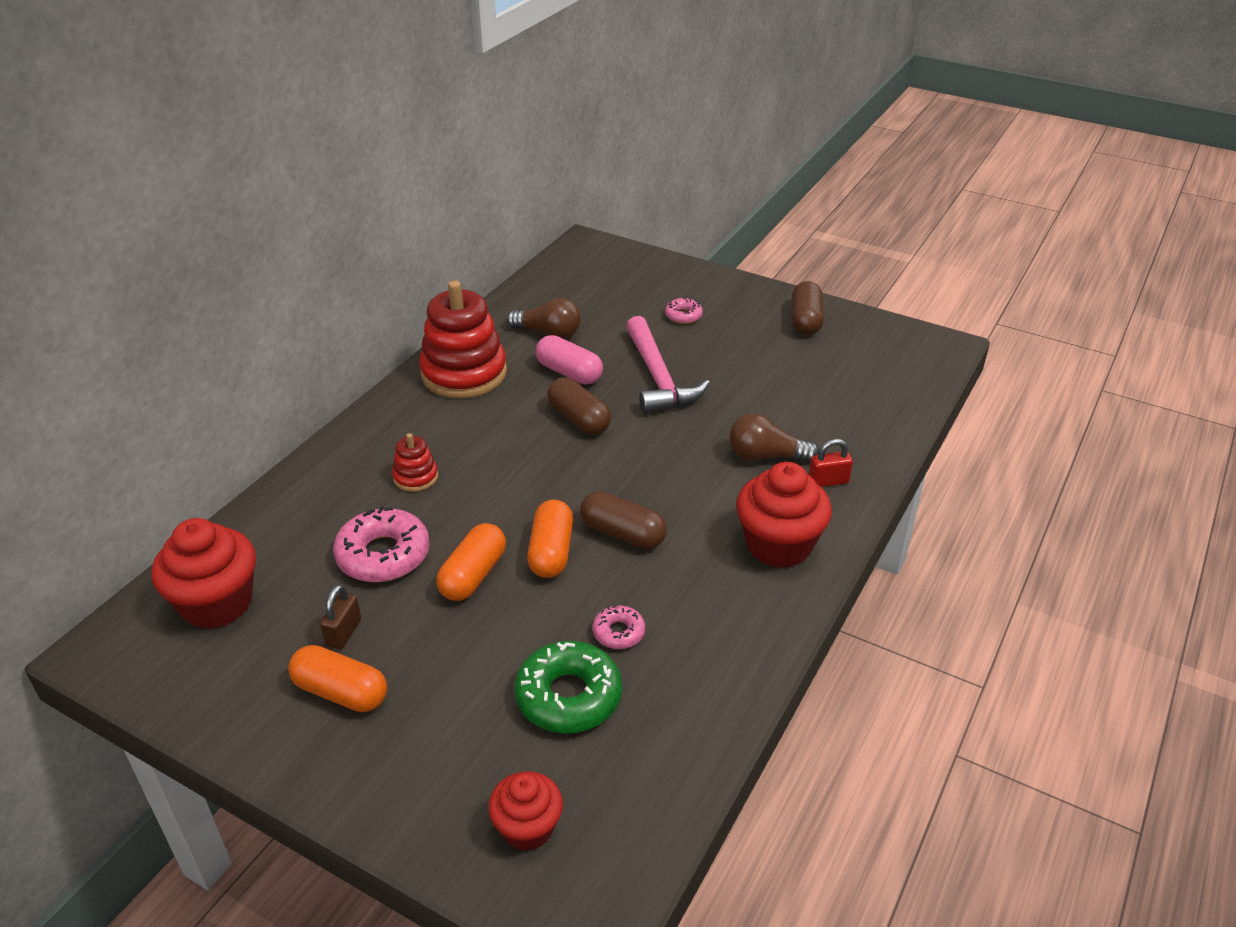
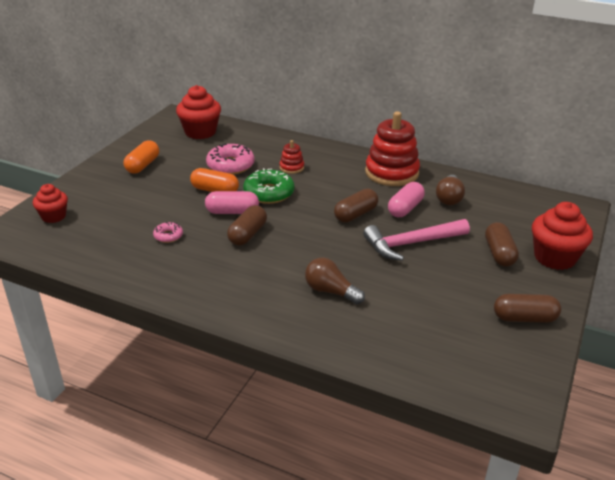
camera: 85 degrees right, 5 degrees down
brown padlock [320,584,361,649] -> none
green donut [515,641,622,733] -> green donut moved to [243,168,295,204]
orange capsule [527,500,573,578] -> pink capsule [205,191,259,214]
pink donut [665,298,703,324] -> brown capsule [485,222,519,267]
brown light bulb [729,414,819,462] -> brown light bulb turned 60 degrees counterclockwise [305,257,365,304]
red cupcake [736,462,832,568] -> red cupcake moved to [532,202,593,270]
red padlock [809,439,853,487] -> none

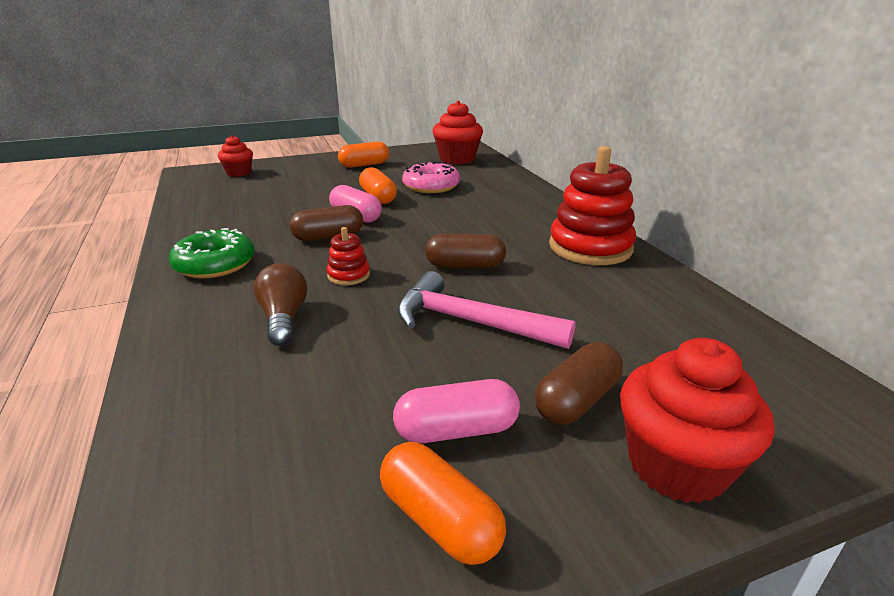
camera: 45 degrees right, 5 degrees down
pink donut [153,222,183,243] -> none
green donut [243,168,295,204] -> green donut moved to [169,228,255,278]
red stacking toy [280,140,304,174] -> red stacking toy moved to [327,227,370,285]
pink capsule [388,182,425,217] -> pink capsule moved to [393,379,520,443]
brown light bulb [436,175,465,205] -> none
brown capsule [494,294,561,323] -> orange capsule [380,442,506,565]

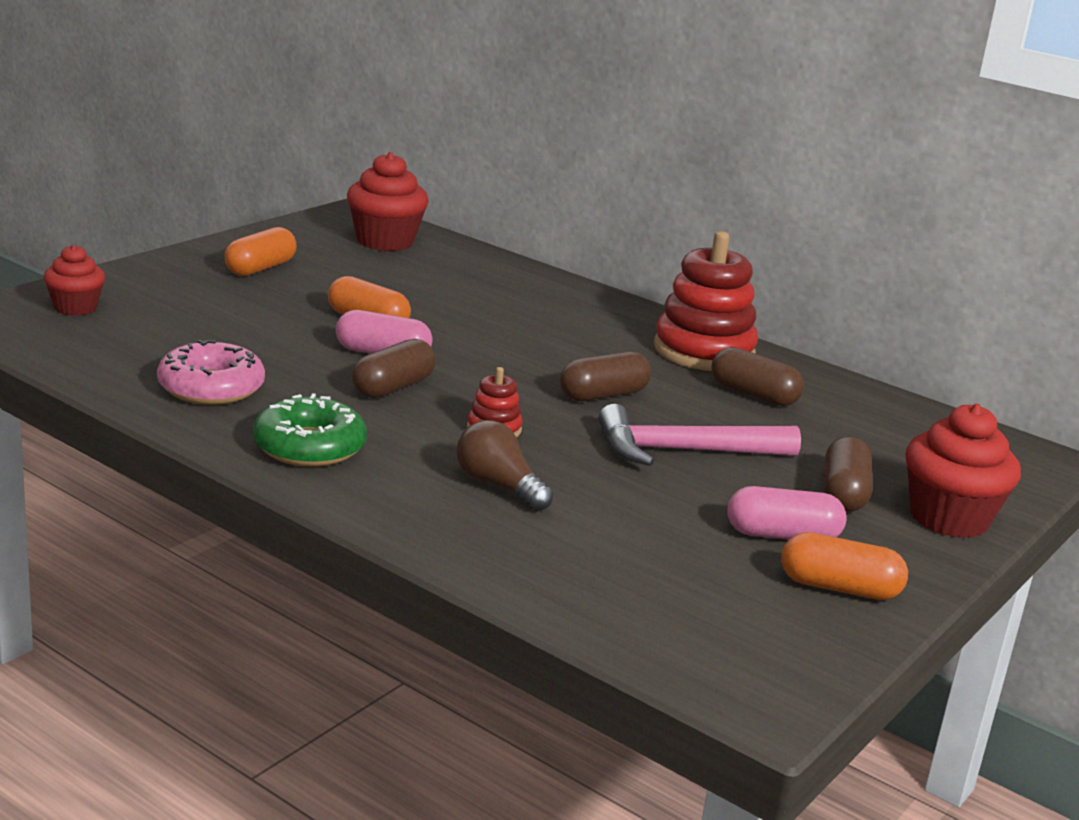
camera: 35 degrees left, 5 degrees down
pink capsule [393,379,520,443] -> pink capsule turned 45 degrees clockwise [727,486,847,539]
pink donut [402,161,460,193] -> pink donut moved to [157,340,265,405]
none -> brown capsule [711,347,804,406]

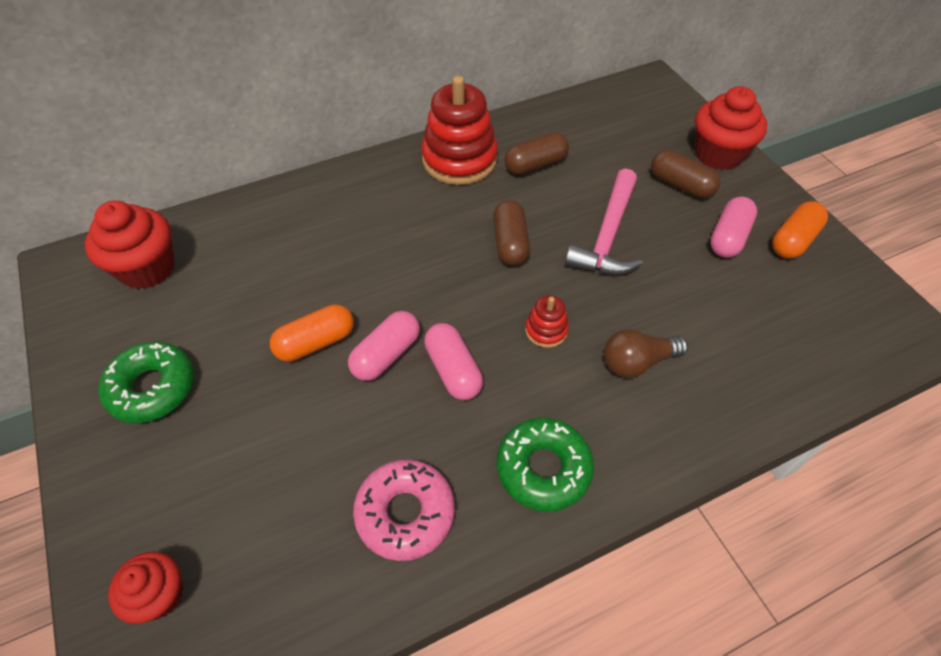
camera: 60 degrees left, 30 degrees up
orange capsule [224,227,297,276] -> green donut [98,342,194,423]
brown capsule [352,339,436,398] -> pink capsule [424,323,483,400]

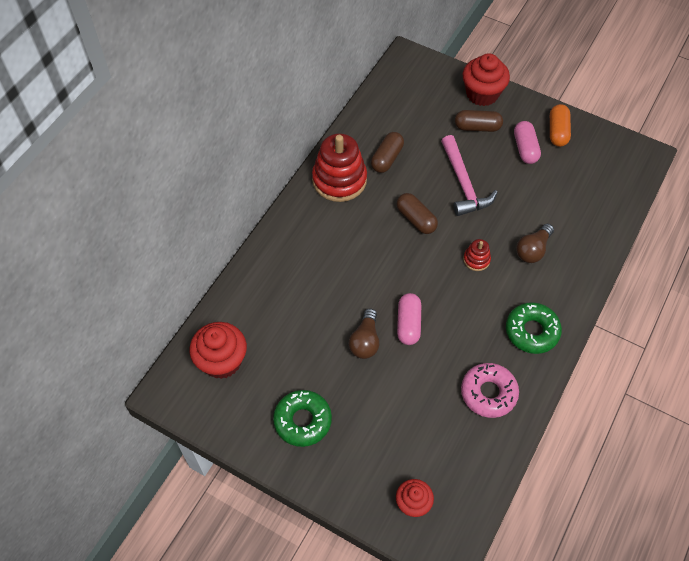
camera: 35 degrees left, 5 degrees up
orange capsule [270,304,354,362] -> brown light bulb [349,308,379,359]
pink capsule [424,323,483,400] -> none

